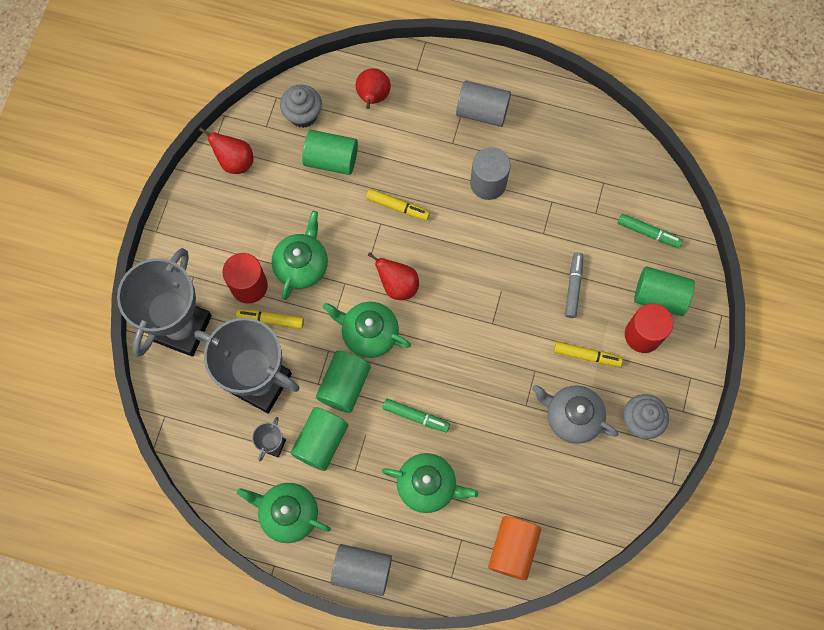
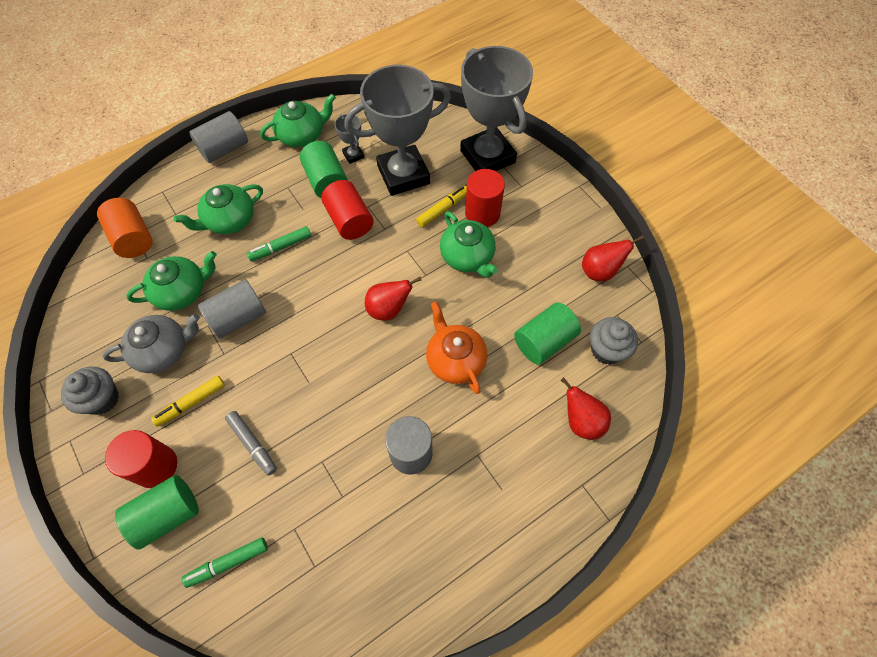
camera: 130 degrees right, 10 degrees down
green cylinder [316,351,371,413] -> red cylinder [321,180,374,240]
green teapot [323,302,411,358] -> green teapot moved to [126,251,217,311]
yellow marker [366,189,430,221] -> orange teapot [426,301,487,394]
grey cylinder [456,81,511,127] -> grey cylinder moved to [198,279,266,339]

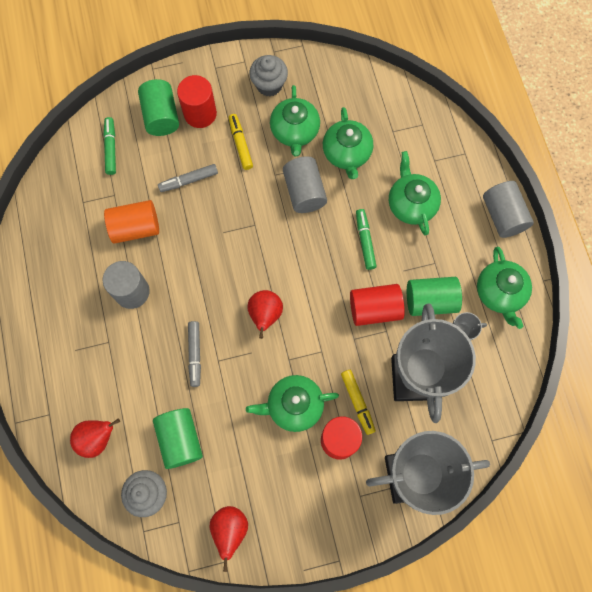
camera: 110 degrees right, 10 degrees up
orange cylinder [97,198,152,258] -> orange cylinder moved to [104,200,159,244]
grey teapot [103,314,200,373] -> green teapot [270,85,320,156]
orange teapot [426,301,487,394] -> grey marker [188,321,201,387]

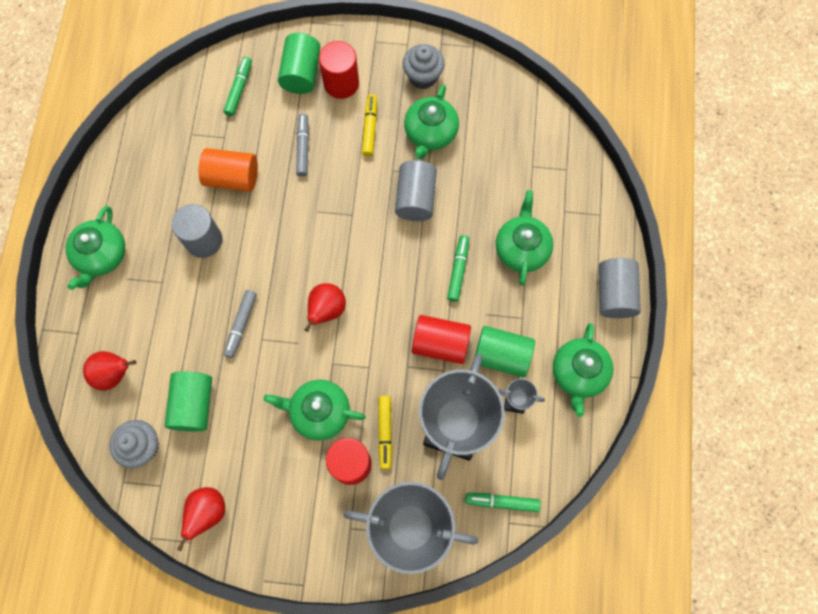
camera: 20 degrees right, 0 degrees up
grey marker [158,164,218,192] -> grey marker turned 90 degrees clockwise [296,113,309,177]
green teapot [323,107,373,179] -> green teapot moved to [66,206,125,290]
none -> green marker [465,493,541,512]

